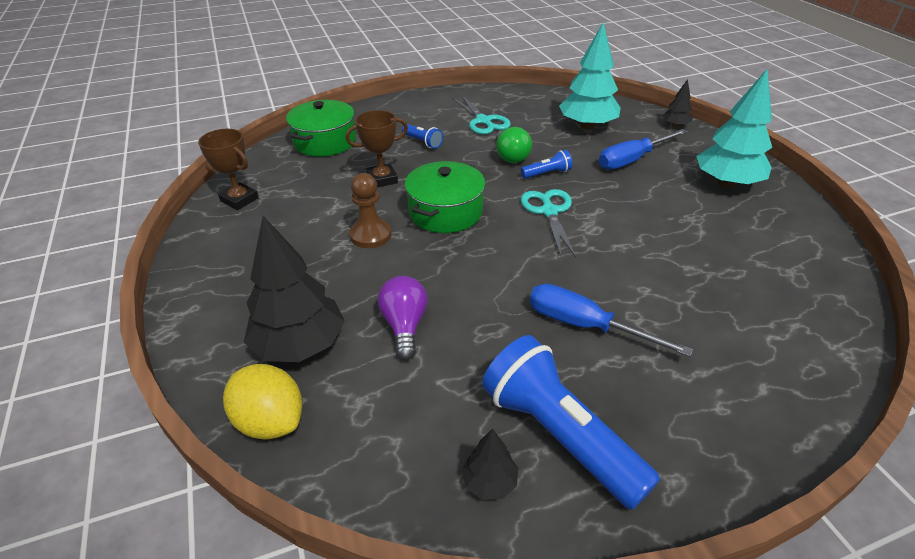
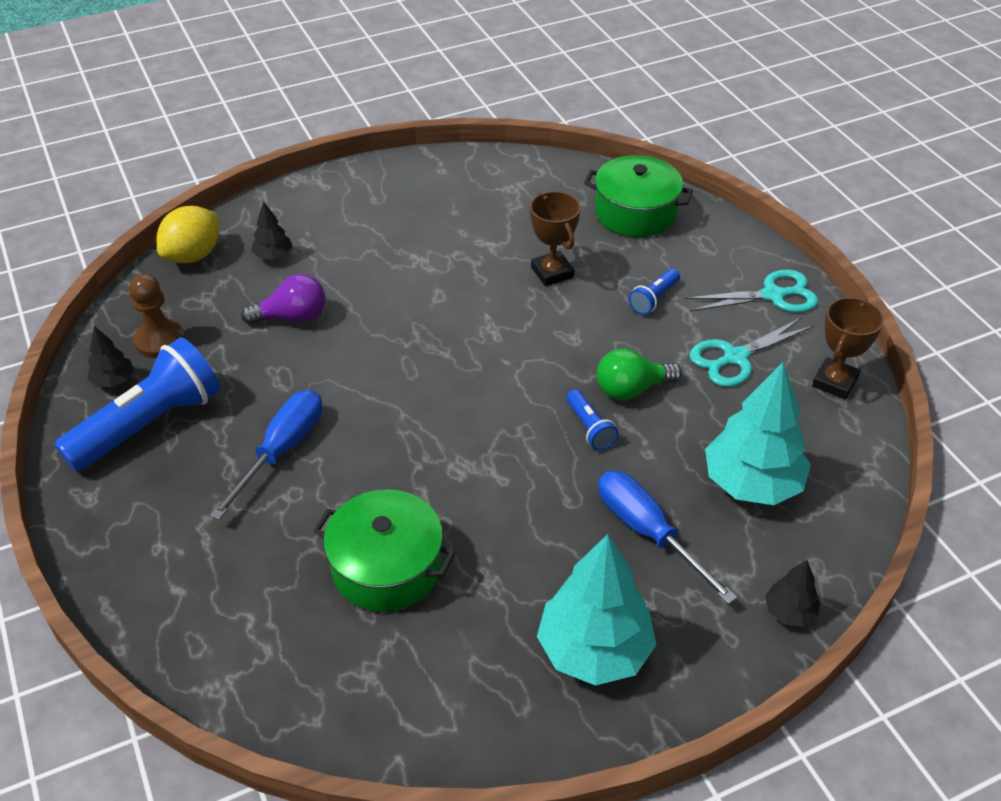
camera: 85 degrees right, 5 degrees up
brown trophy [198,129,259,210] -> brown trophy moved to [812,297,884,400]
black tree [244,216,345,362] -> black tree [251,201,292,260], size x0.48
brown pawn [349,173,392,248] -> brown pawn moved to [129,274,185,358]
green pot [405,161,485,233] -> green pot moved to [313,489,456,612]
turquoise scissors [521,189,576,257] -> turquoise scissors moved to [685,270,818,312]

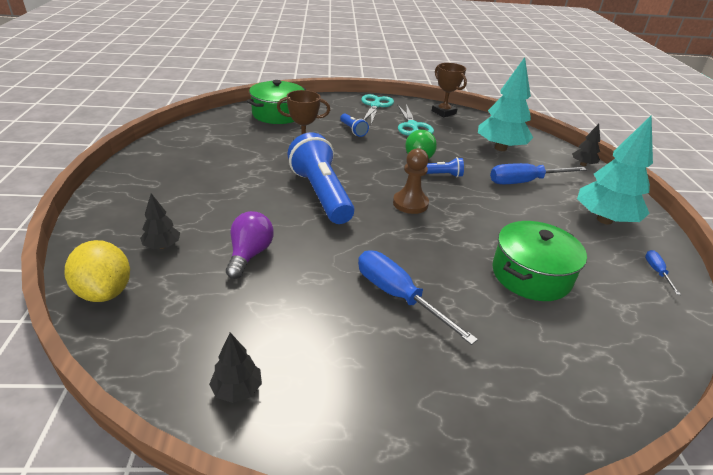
camera: 70 degrees left, 10 degrees down
blue flashlight [54,337,220,472] -> blue flashlight moved to [287,133,354,224]
brown pawn [129,274,185,358] -> brown pawn moved to [393,148,429,214]
none -> blue screwdriver [645,250,681,295]

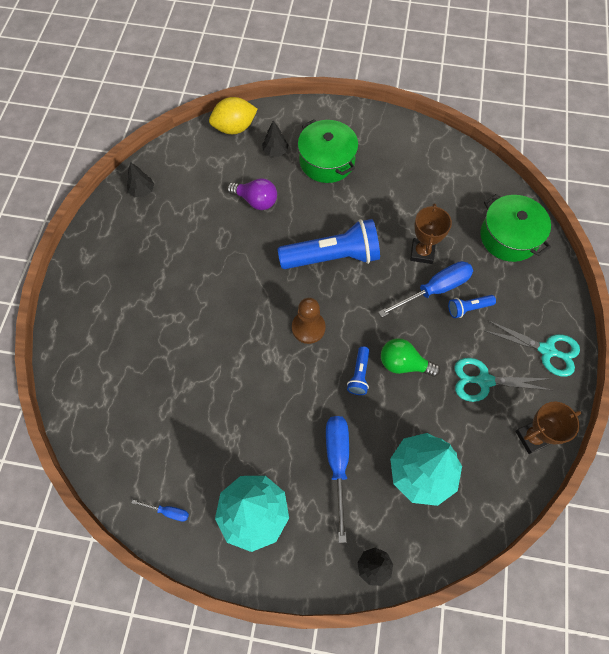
camera: 105 degrees right, 30 degrees up
blue screwdriver [358,250,478,345] -> blue screwdriver moved to [378,261,473,317]
green pot [492,221,587,301] -> green pot moved to [298,119,358,183]

